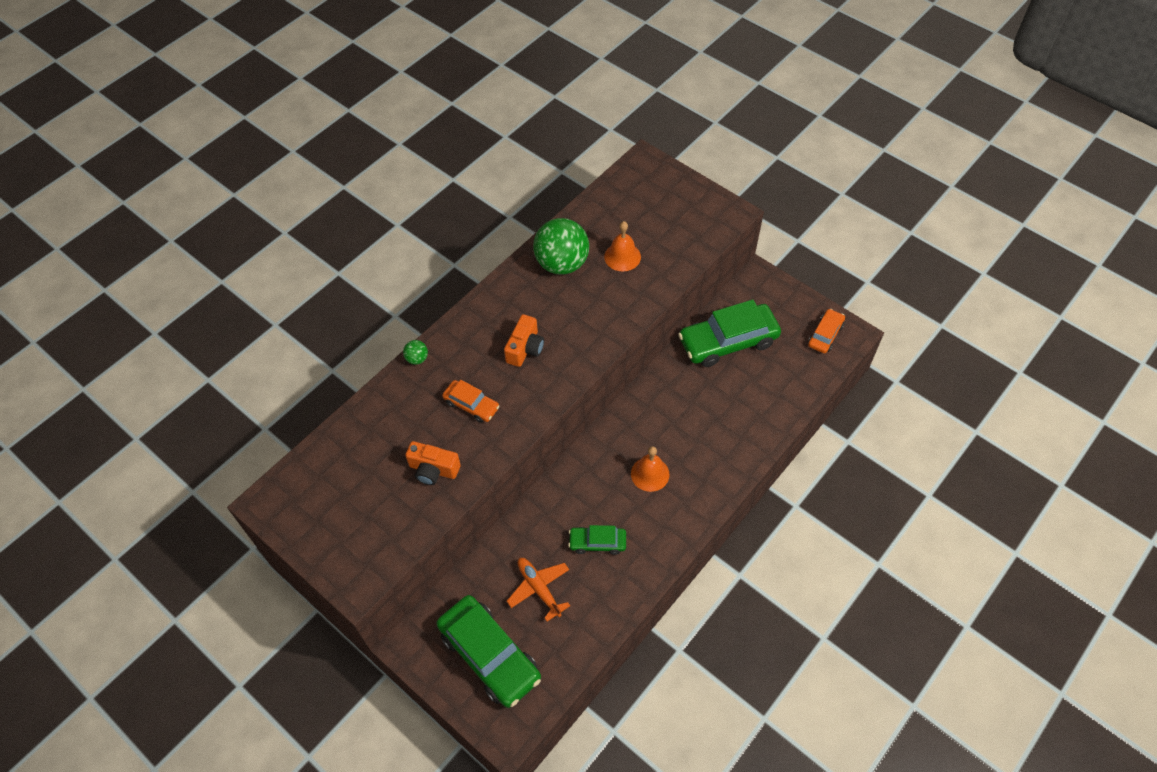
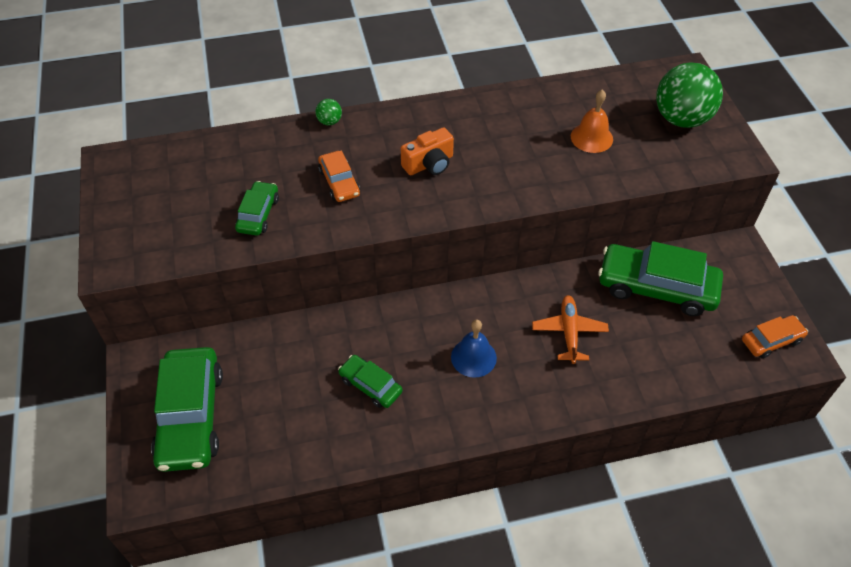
camera: 35 degrees right, 5 degrees down
orange camera [405,441,461,485] -> green car [235,181,279,236]
orange plane [507,558,570,622] -> orange plane moved to [532,295,609,364]
green ball [533,218,589,275] -> green ball moved to [656,62,723,128]
orange bell [631,446,670,492] -> blue bell [451,320,497,378]

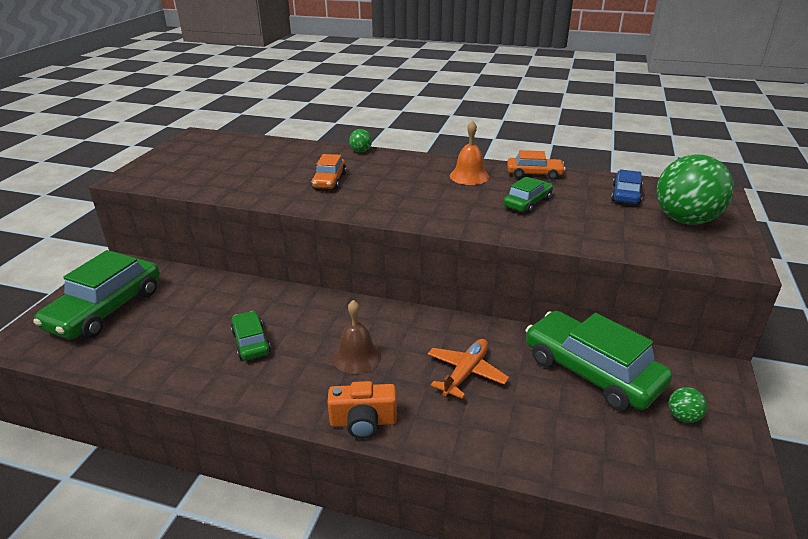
camera: 30 degrees right, 20 degrees down
green car [235,181,279,236] -> green car moved to [503,177,553,214]
orange camera [401,127,454,175] -> orange camera moved to [327,381,397,439]
blue bell [451,320,497,378] -> brown bell [333,300,381,374]
orange bell [571,90,613,153] -> orange bell moved to [450,120,489,185]
orange car [742,315,808,359] -> orange car moved to [507,150,566,180]
none -> blue car [611,169,643,205]
none -> green ball [669,387,707,423]

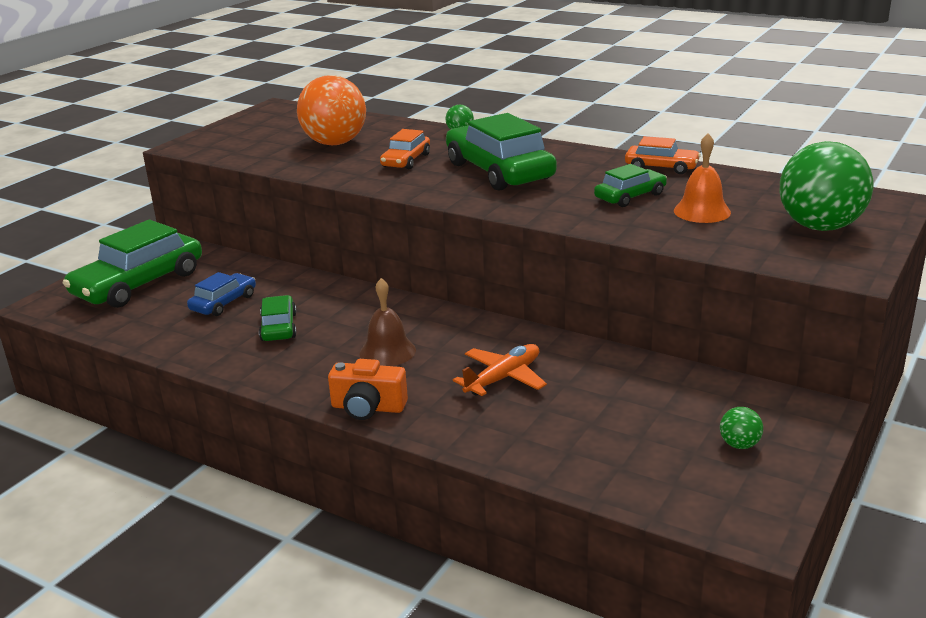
camera: 15 degrees right, 5 degrees down
orange bell [450,120,489,185] -> orange bell moved to [674,133,731,223]
green car [526,311,672,411] -> green car moved to [446,113,557,191]
blue car [611,169,643,205] -> blue car moved to [187,272,256,316]
none -> orange ball [297,75,366,145]

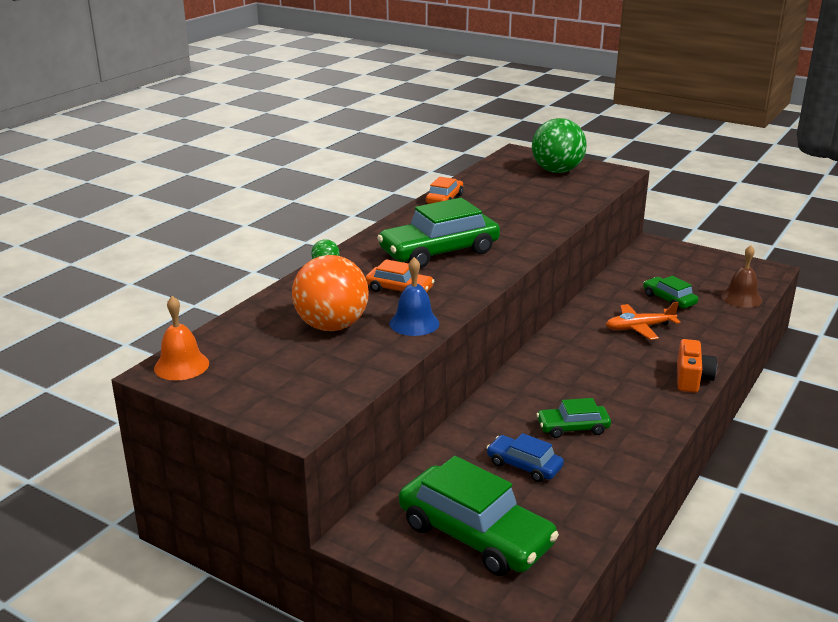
camera: 90 degrees left, 0 degrees up
brown bell [359,278,416,366] -> brown bell moved to [721,245,762,308]
orange plane [453,344,547,396] -> orange plane turned 60 degrees counterclockwise [606,302,680,340]
green car [594,164,667,207] -> green car moved to [643,276,698,310]
orange bell [674,133,731,223] -> orange bell moved to [154,296,209,380]
green ball [720,407,763,449] -> none
none -> blue bell [389,257,440,336]

